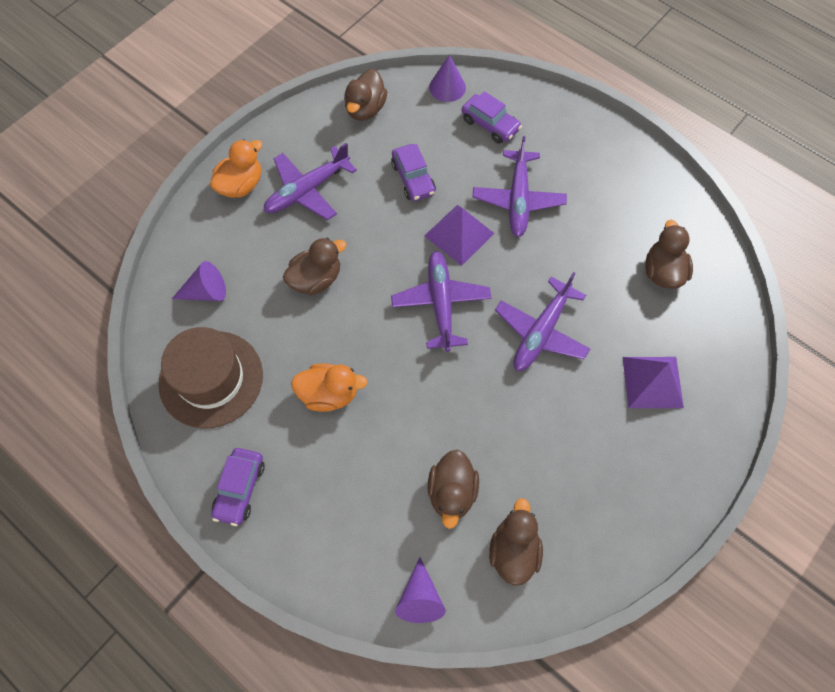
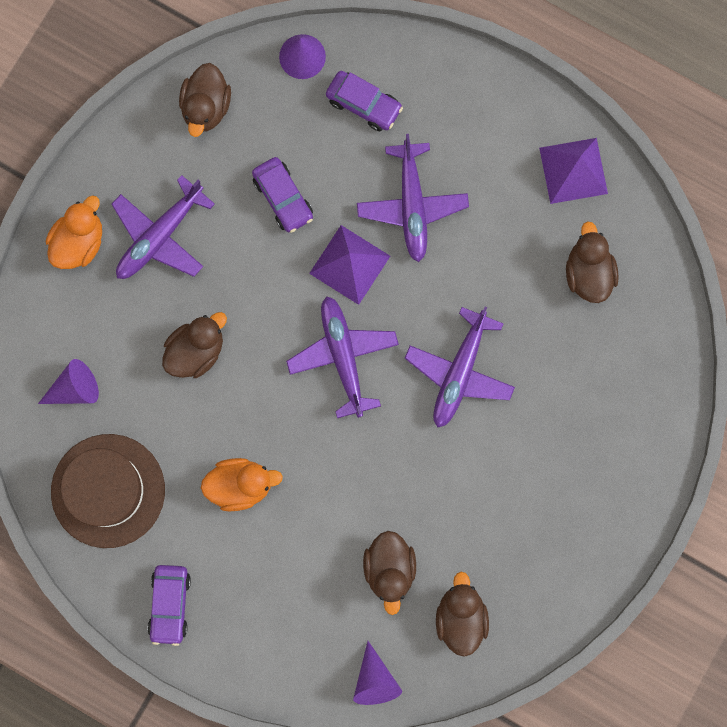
camera: 10 degrees left, 15 degrees up
purple pyramid [623,357,684,408] -> purple pyramid moved to [539,138,608,204]

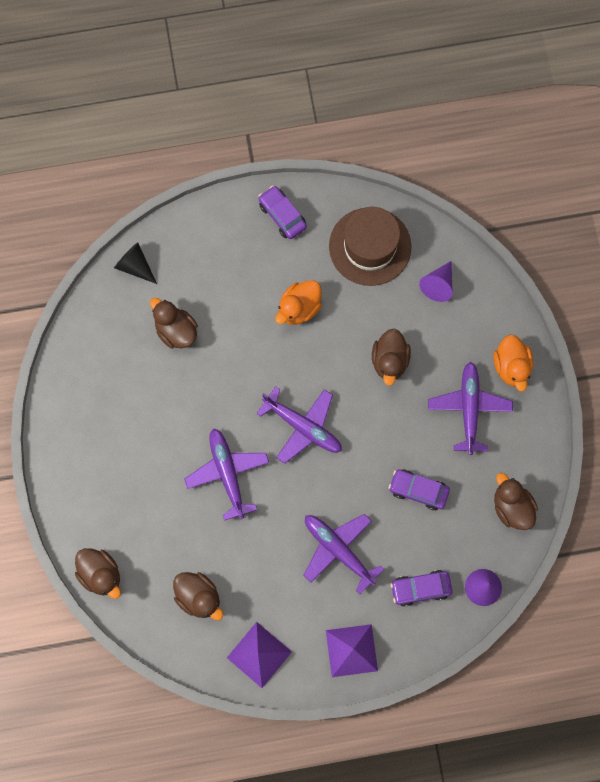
camera: 140 degrees right, 5 degrees down
purple pyramid [309,225,390,305] -> purple pyramid moved to [326,624,378,677]
purple cone [353,641,402,705] -> black cone [114,242,157,284]
brown duck [436,572,489,657] -> brown duck moved to [75,548,121,599]

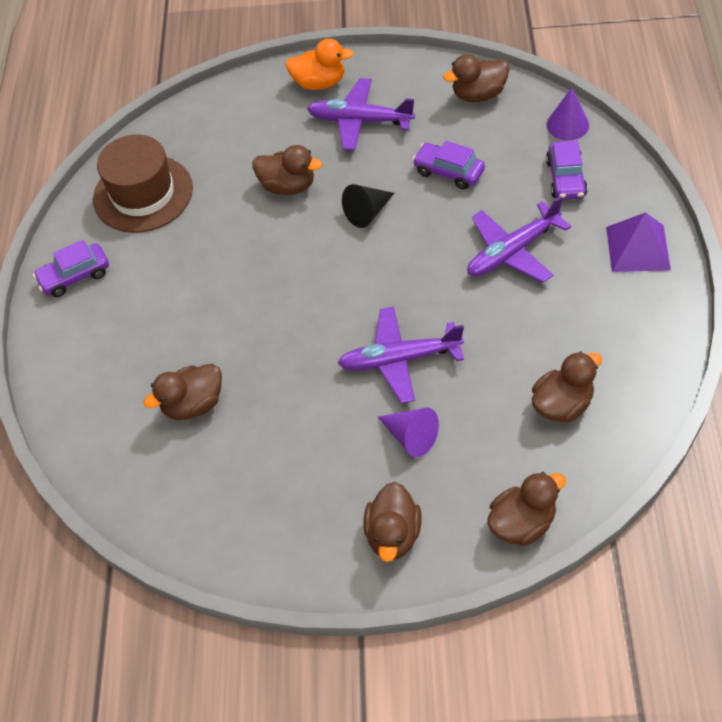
camera: 75 degrees left, 20 degrees down
black cone [114,242,157,284] -> black cone moved to [342,184,394,228]
purple pyramid [227,622,292,688] -> none
purple plane [256,386,342,464] -> none
orange duck [275,280,322,325] -> none
purple car [389,470,450,510] -> purple car turned 90 degrees clockwise [412,141,485,190]
purple cone [419,261,453,302] -> purple cone moved to [378,408,439,457]
none -> brown duck [363,482,422,562]

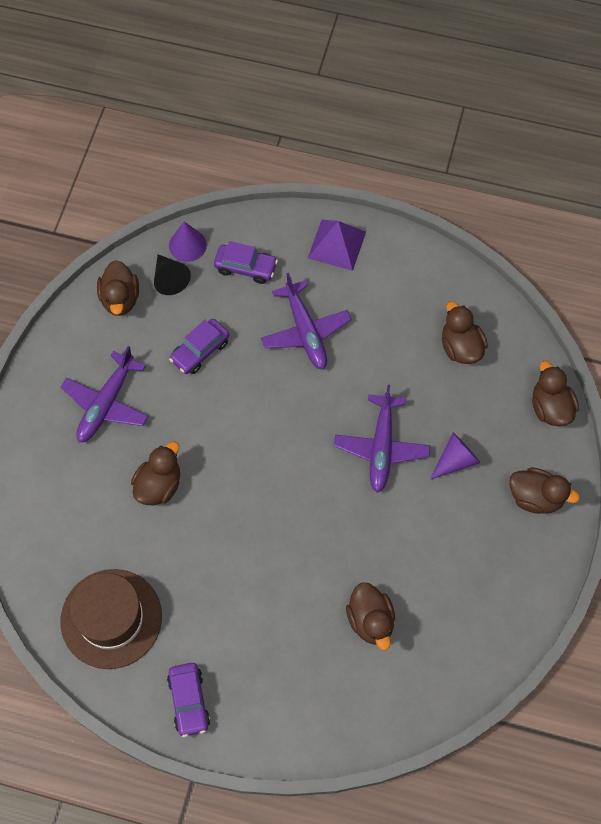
camera: 80 degrees left, 10 degrees up
orange duck [285,38,354,90] -> none
black cone [342,184,394,228] -> black cone moved to [154,254,191,295]

